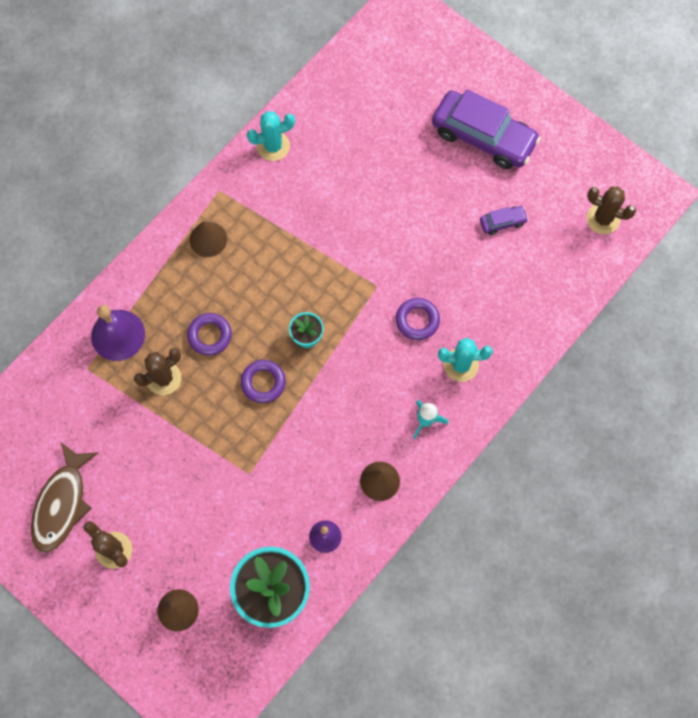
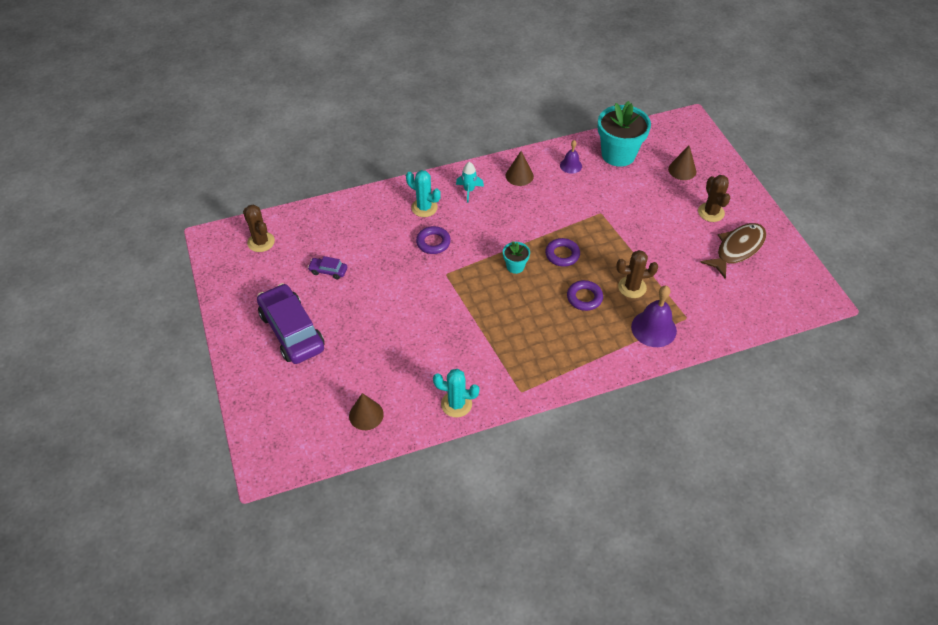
camera: 150 degrees left, 20 degrees down
brown cone [190,221,227,257] -> brown cone moved to [349,393,384,430]

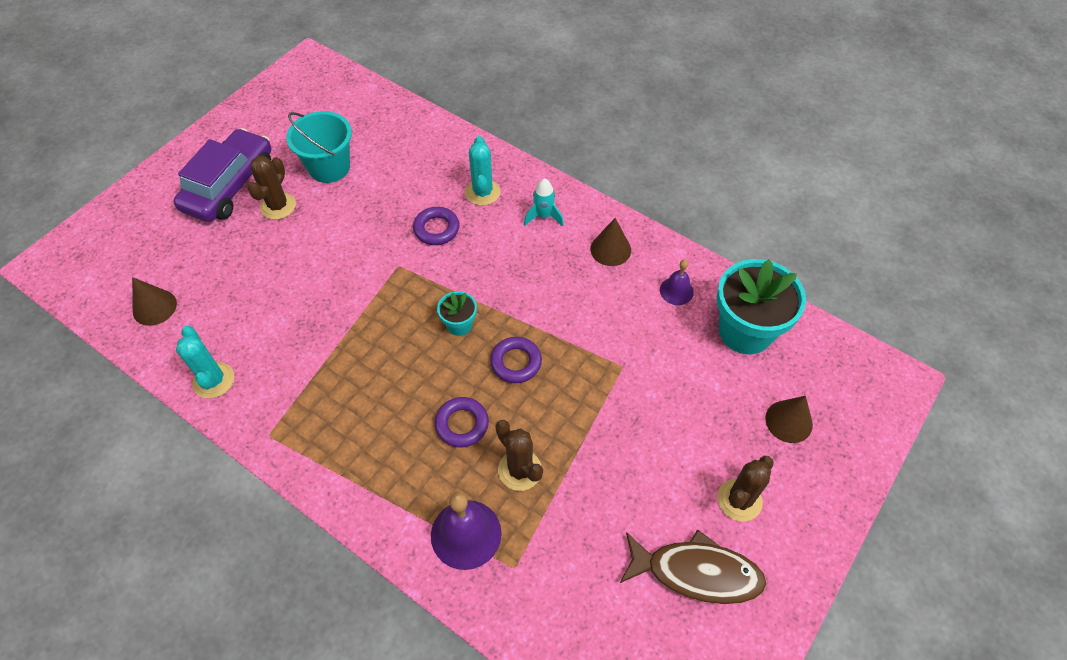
camera: 55 degrees right, 5 degrees up
brown cactus [243,205,275,252] -> brown cactus moved to [247,156,296,220]
purple car [308,256,347,279] -> turquoise bucket [286,111,352,183]

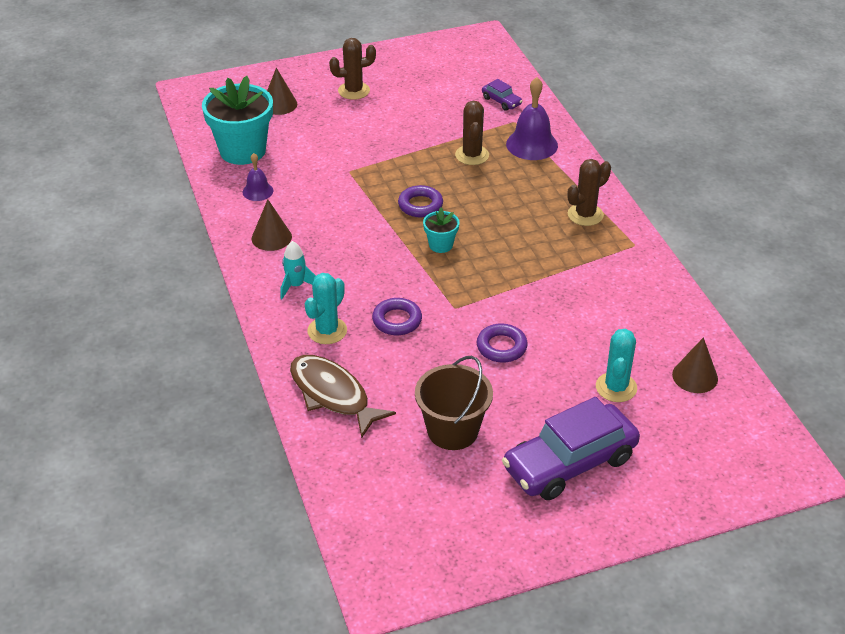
camera: 145 degrees left, 15 degrees down
turquoise cactus [176,326,234,398] -> turquoise cactus moved to [596,329,637,402]
brown cactus [247,156,296,220] -> brown cactus moved to [567,159,611,226]
turquoise bucket [286,111,352,183] -> brown bucket [415,356,493,450]
purple ring [435,397,489,448] -> purple ring moved to [477,323,528,363]
brown fish [620,529,767,604] -> brown fish moved to [290,355,396,438]
none -> purple car [482,79,522,111]

